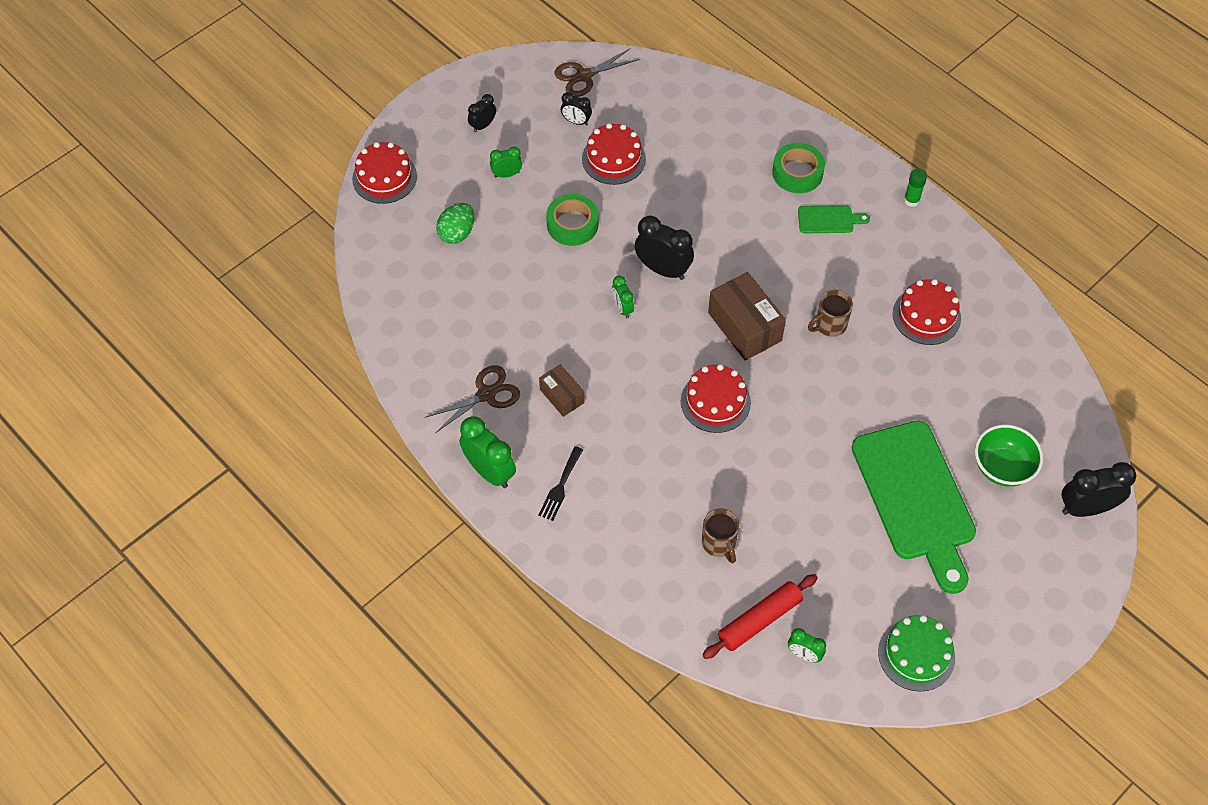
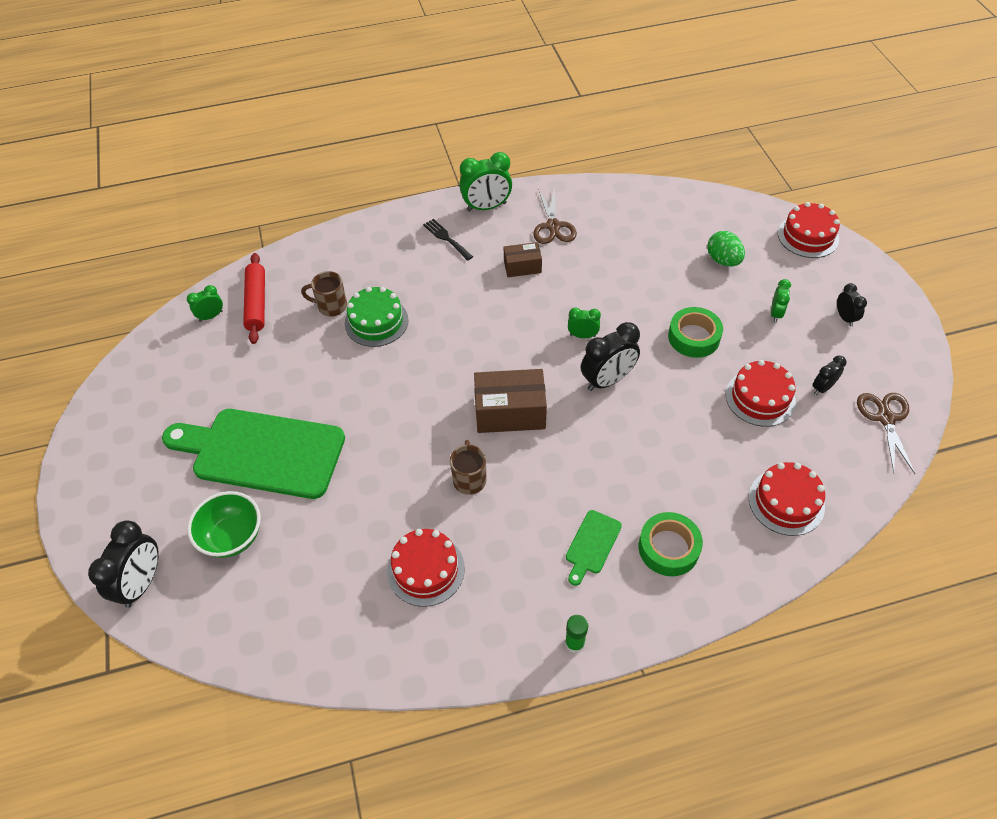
camera: 120 degrees right, 5 degrees down
red cake [681,364,751,433] -> red cake moved to [748,462,825,536]
green cake [878,615,955,692] -> green cake moved to [345,287,409,347]

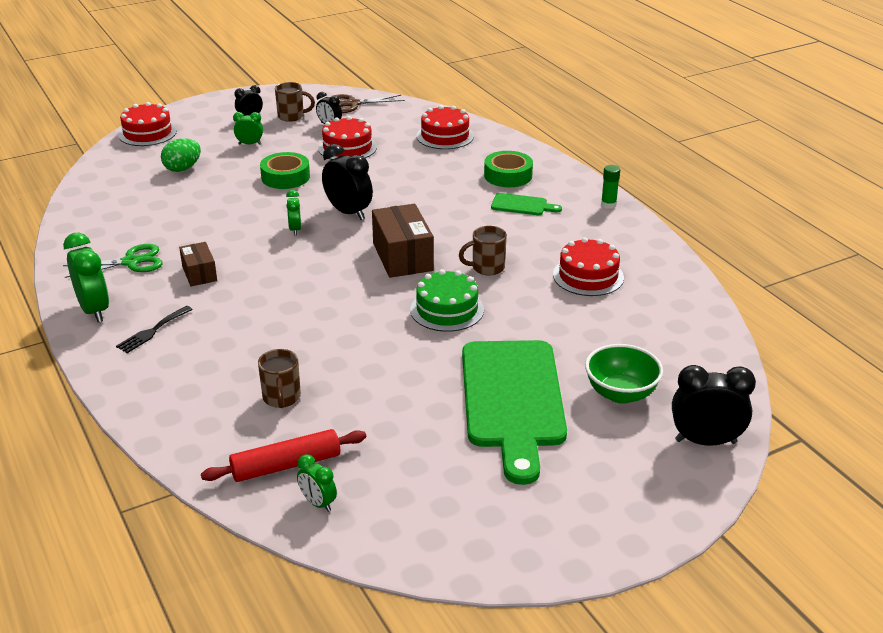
camera: 105 degrees left, 20 degrees down
green cake [345,287,409,347] -> green cake moved to [410,269,484,332]
brown scissors [533,188,577,244] -> green scissors [63,244,163,278]
none -> brown mug [275,82,315,122]

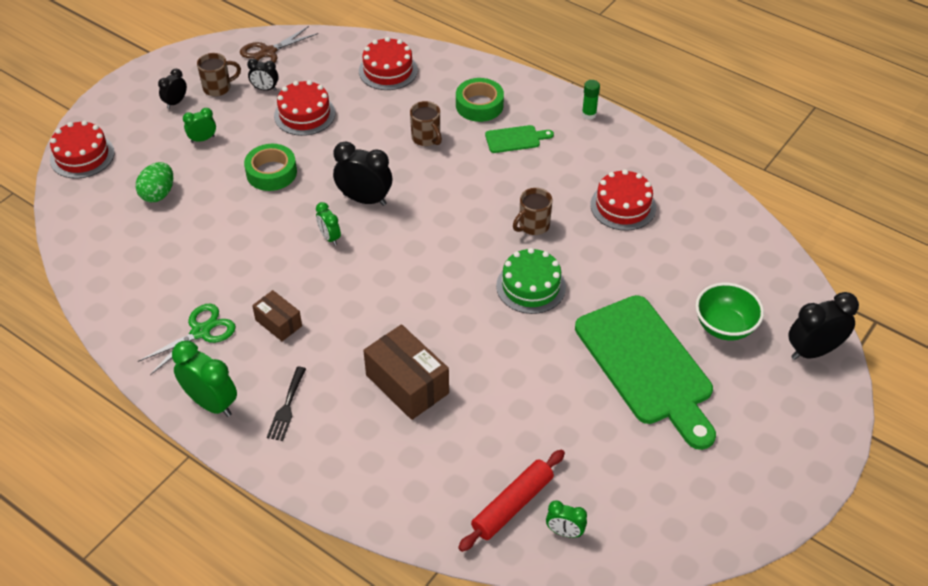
camera: 25 degrees left, 15 degrees up
brown mug [258,349,301,408] -> brown mug moved to [410,101,442,146]
brown box [372,204,434,278] -> brown box moved to [363,324,449,420]

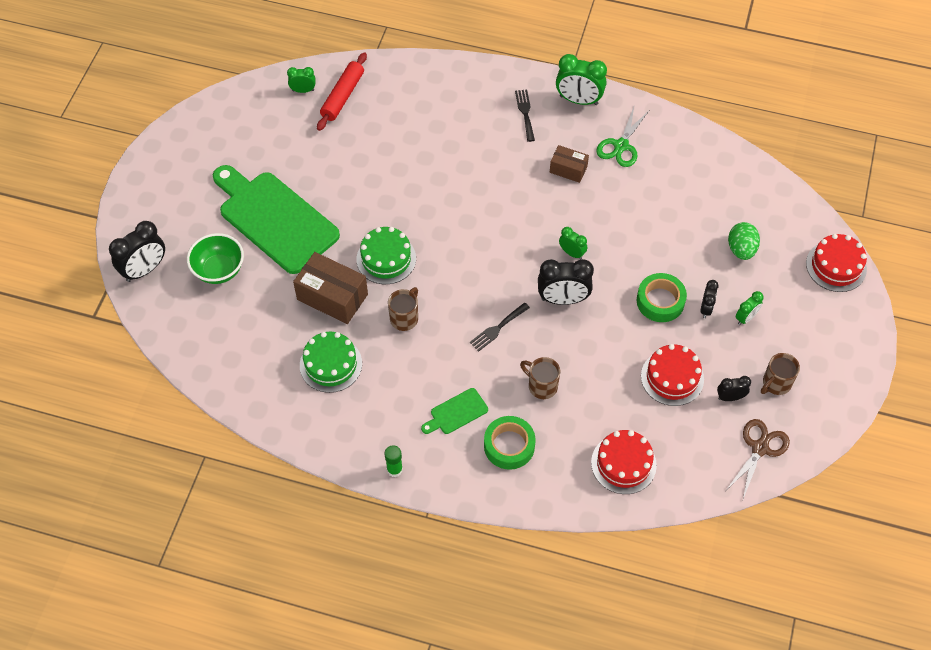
camera: 160 degrees right, 10 degrees up
black clock [158,69,187,109] -> black clock moved to [700,280,719,318]
brown box [363,324,449,420] -> brown box moved to [293,252,368,324]
red cake [590,169,656,231] -> green cake [300,332,362,393]
none -> black fork [470,303,530,352]

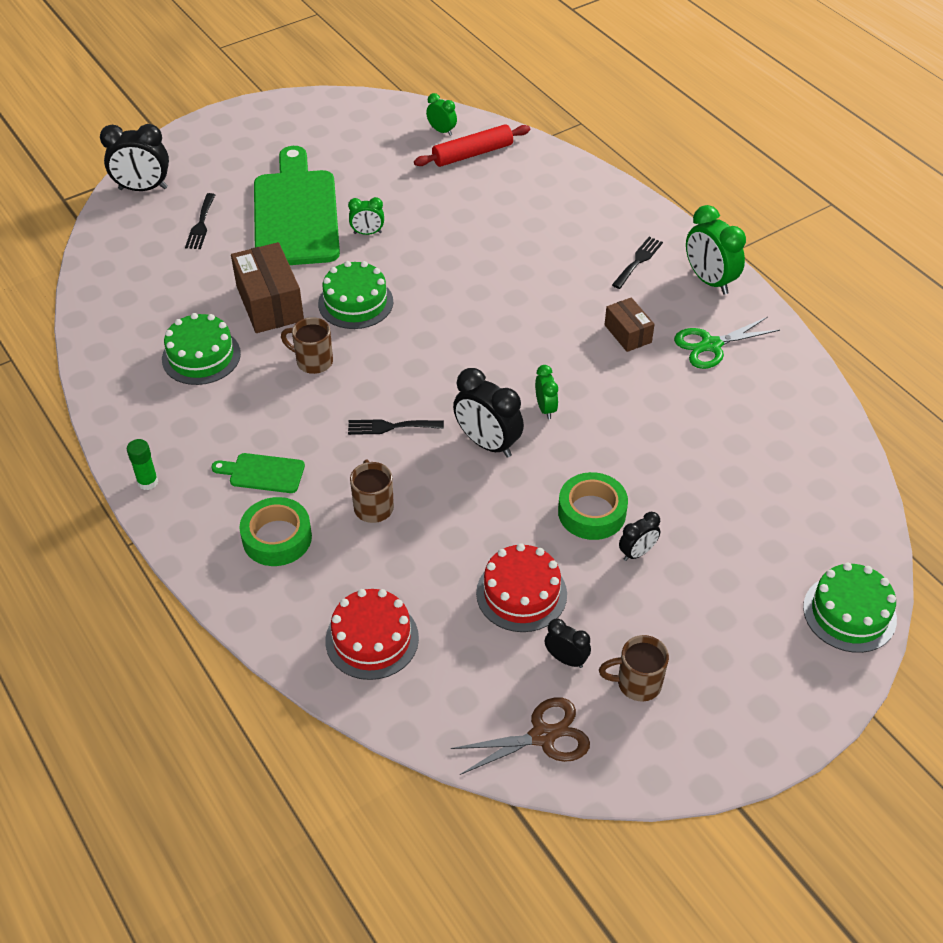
camera: 40 degrees right, 10 degrees down
green bowl [187,233,244,284] -> black fork [185,193,215,249]
brown mug [388,287,418,331] -> brown mug turned 135 degrees counterclockwise [281,317,333,374]
green egg [728,222,760,260] -> none
green clock [736,291,764,325] -> green clock moved to [348,197,384,235]
red cake [806,234,867,292] -> green cake [803,563,897,653]

